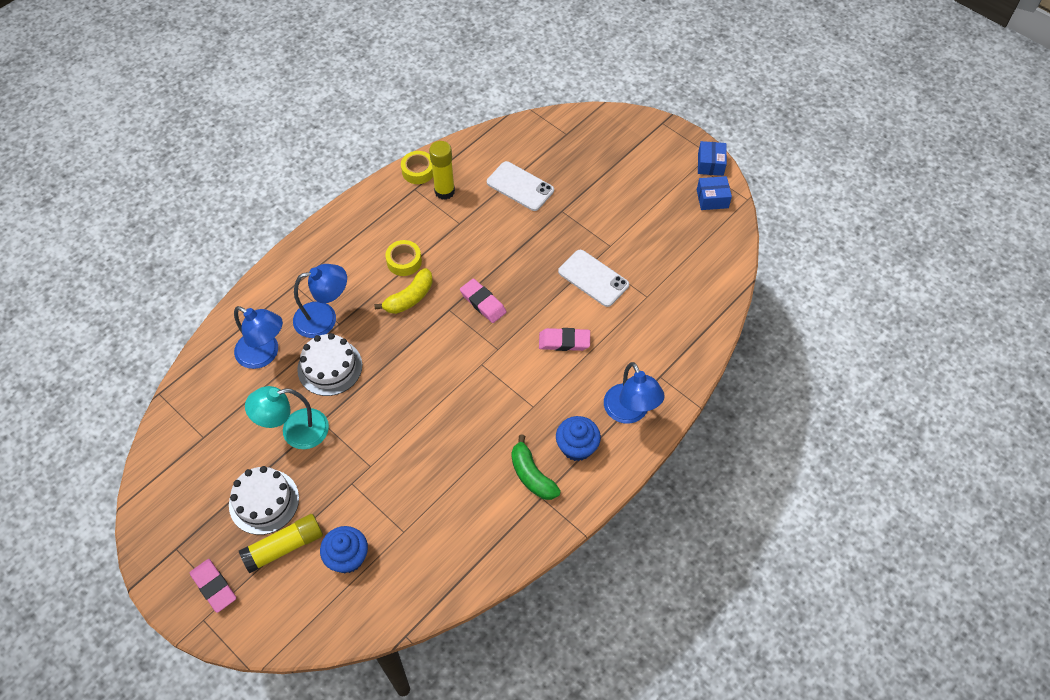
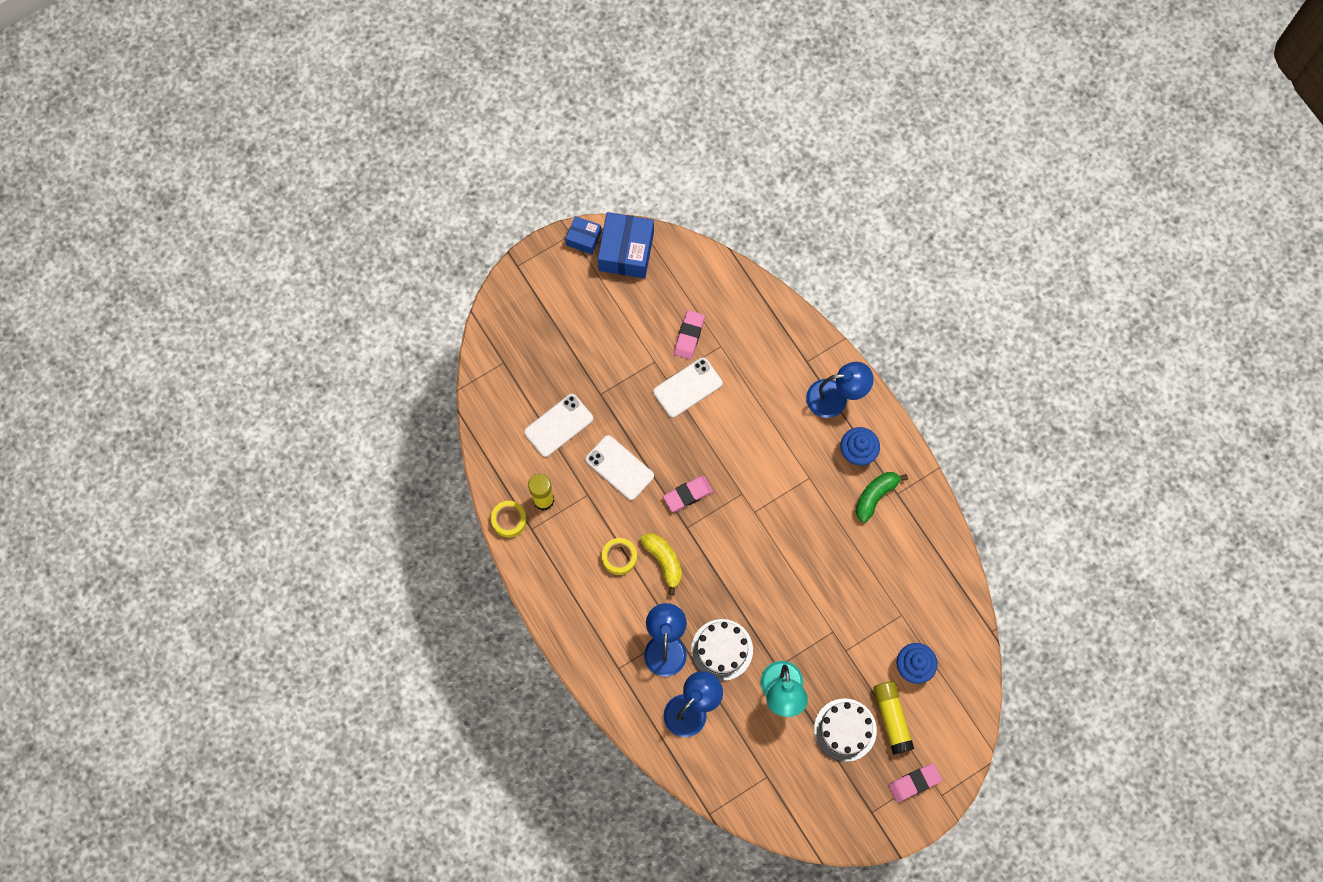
camera: 75 degrees left, 15 degrees up
green banana [511,434,561,500] -> green banana turned 150 degrees clockwise [856,472,908,523]
pink eraser [539,328,590,351] -> pink eraser moved to [674,310,705,360]
blue box [697,176,732,210] -> blue box [598,212,654,278], size x1.81
none -> white phone [585,435,654,500]

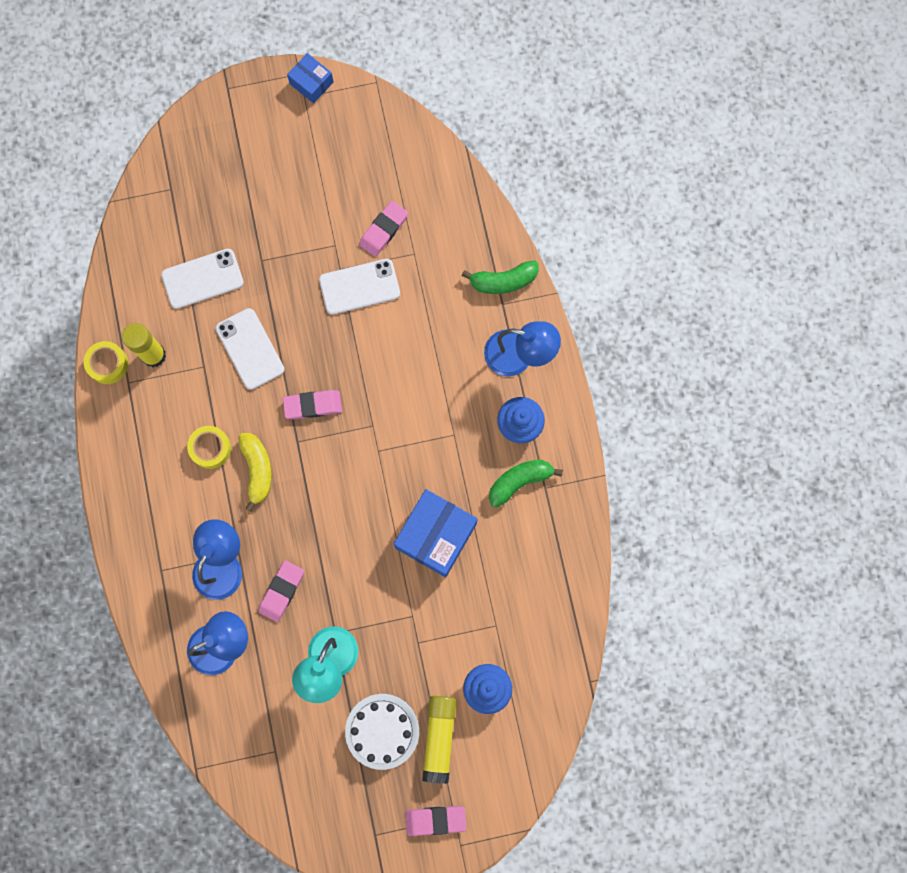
camera: 20 degrees right, 5 degrees up
blue box [598,212,654,278] -> blue box moved to [394,489,478,577]
white cake [691,619,753,681] -> pink eraser [258,560,304,622]
none -> green banana [462,261,539,294]

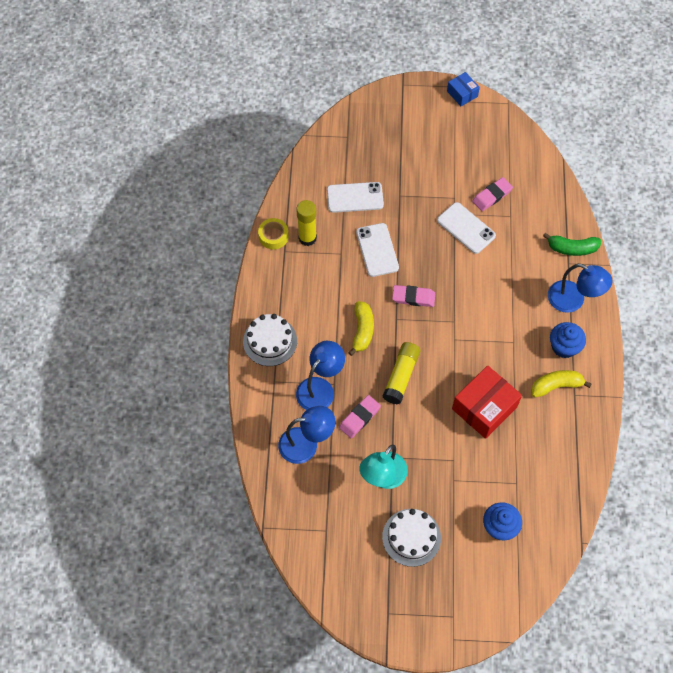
camera: 15 degrees right, 15 degrees down
yellow tape [187,426,231,469] -> none
white phone [319,259,400,315] -> white phone turned 45 degrees clockwise [437,202,496,254]
blue box [394,489,478,577] -> red box [452,365,522,439]
pink eraser [405,806,466,836] -> none
yellow glue stick [422,696,456,784] -> yellow glue stick moved to [383,342,420,404]
green banana [489,460,563,508] -> yellow banana [531,370,592,397]
none -> white cake [243,314,297,366]

